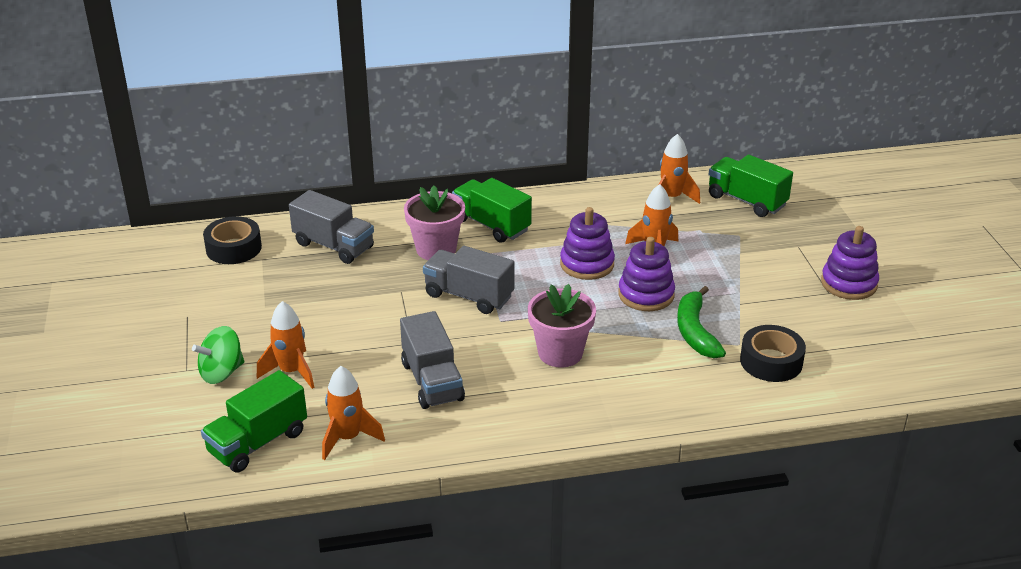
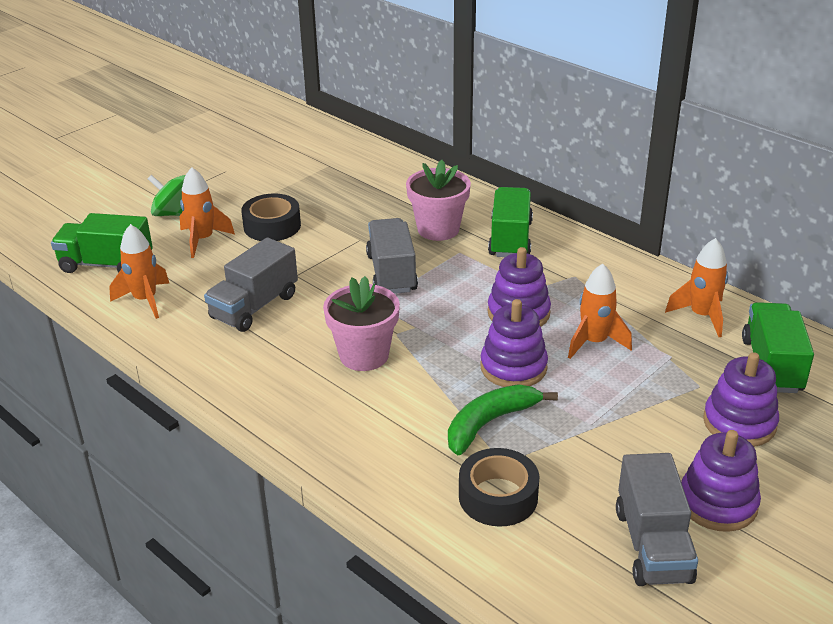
camera: 55 degrees right, 0 degrees up
black tape [203,216,262,264] -> black tape moved to [241,194,301,241]
grey truck [289,190,374,264] -> grey truck moved to [616,453,698,586]
none -> purple stacking toy [703,352,779,447]

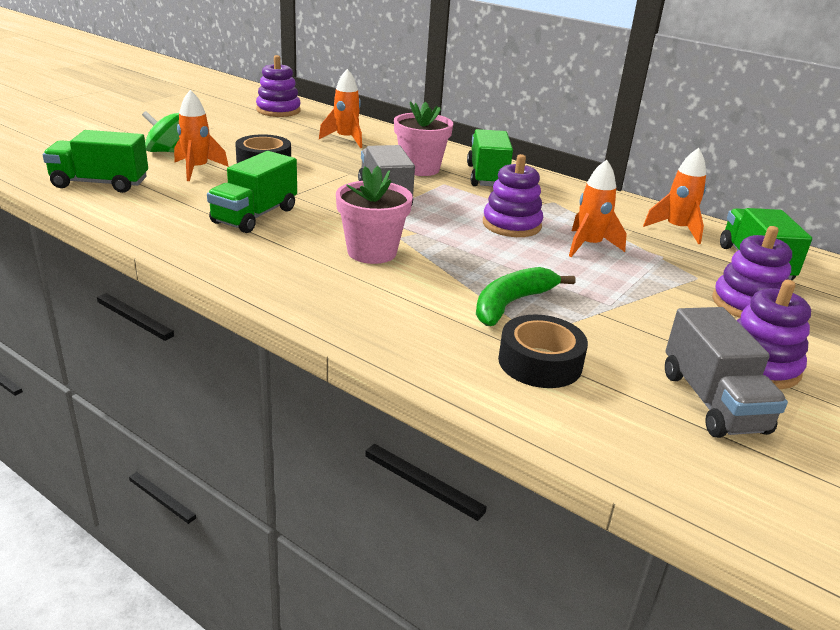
camera: 10 degrees left, 5 degrees down
orange rocket [109,224,169,319] -> orange rocket moved to [319,69,362,148]
grey truck [204,237,298,332] -> green truck [207,151,297,233]
purple stacking toy [480,299,548,387] -> purple stacking toy moved to [256,55,301,117]

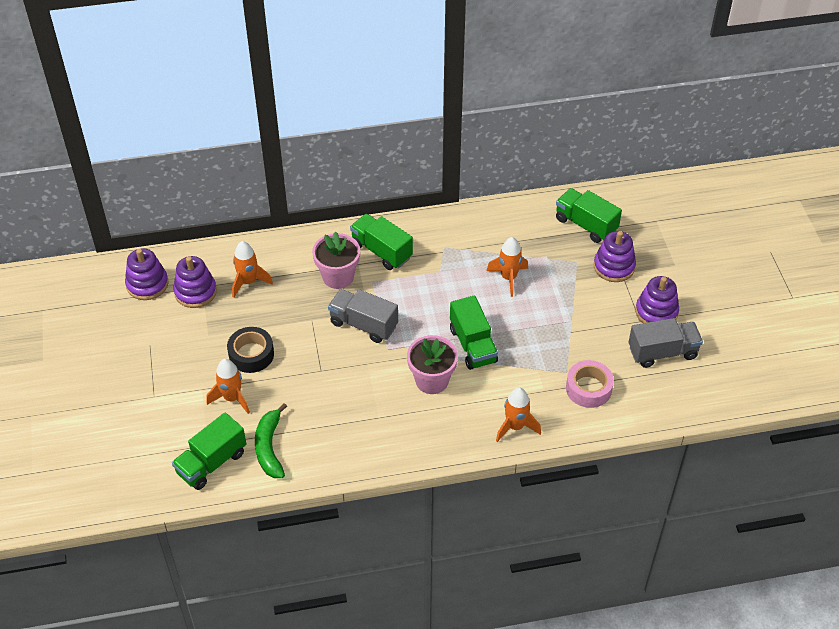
camera: 45 degrees left, 20 degrees up
green spinning top [142,111,179,152] -> none
green truck [207,151,297,233] -> green truck moved to [450,295,498,370]
green banana [476,267,575,326] -> green banana moved to [255,403,287,478]
purple stacking toy [483,154,543,237] -> purple stacking toy moved to [173,256,217,308]
black tape [498,315,588,388] -> pink tape [566,360,614,408]
orange rocket [643,148,706,244] -> orange rocket moved to [496,387,541,442]
grey truck [665,307,788,438] -> grey truck turned 45 degrees counterclockwise [629,318,703,368]

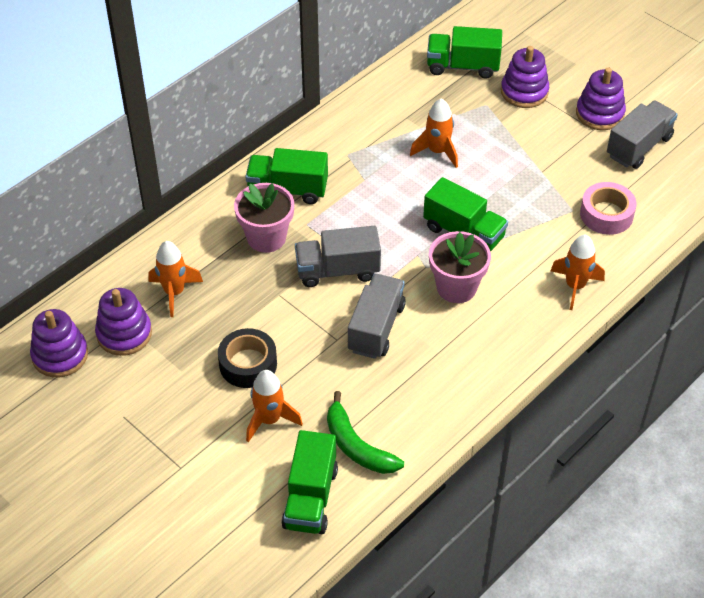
camera: 35 degrees left, 0 degrees up
none -> grey truck [348,274,406,359]

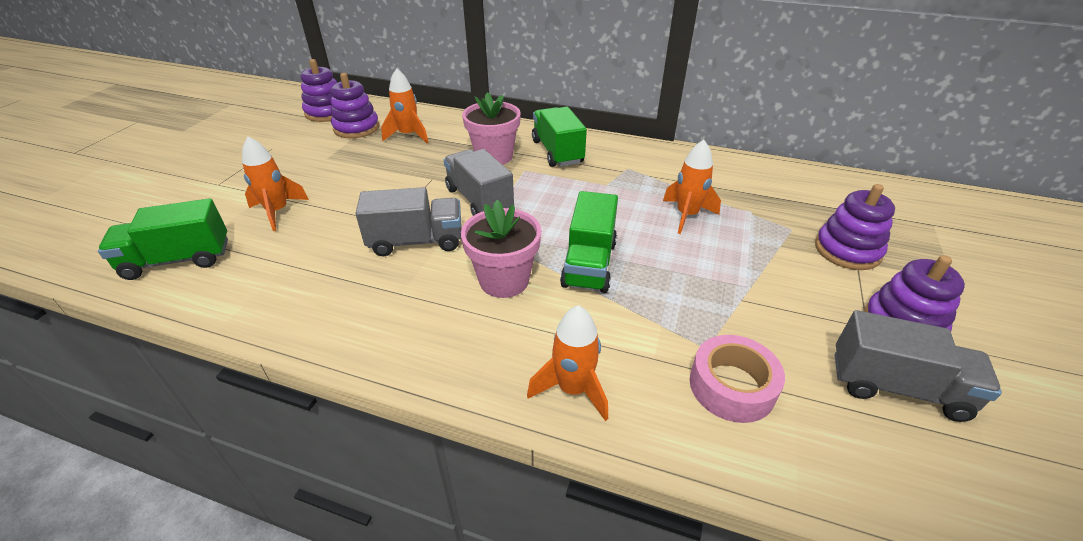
camera: 65 degrees right, 10 degrees down
black tape [218,328,277,388] -> none
green banana [327,391,404,474] -> none
green truck [427,26,502,79] -> none

